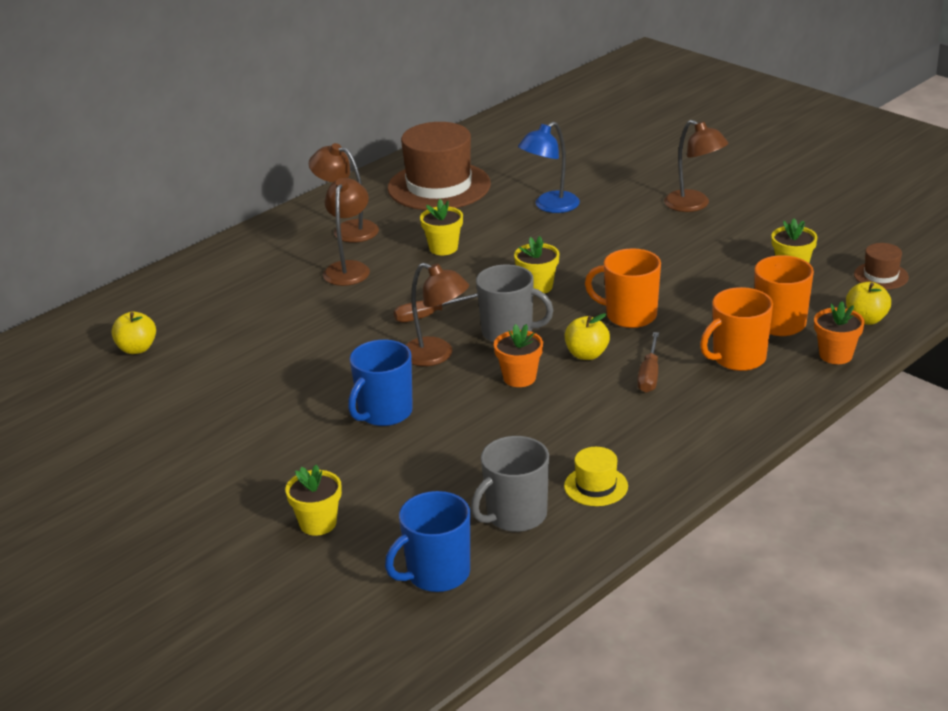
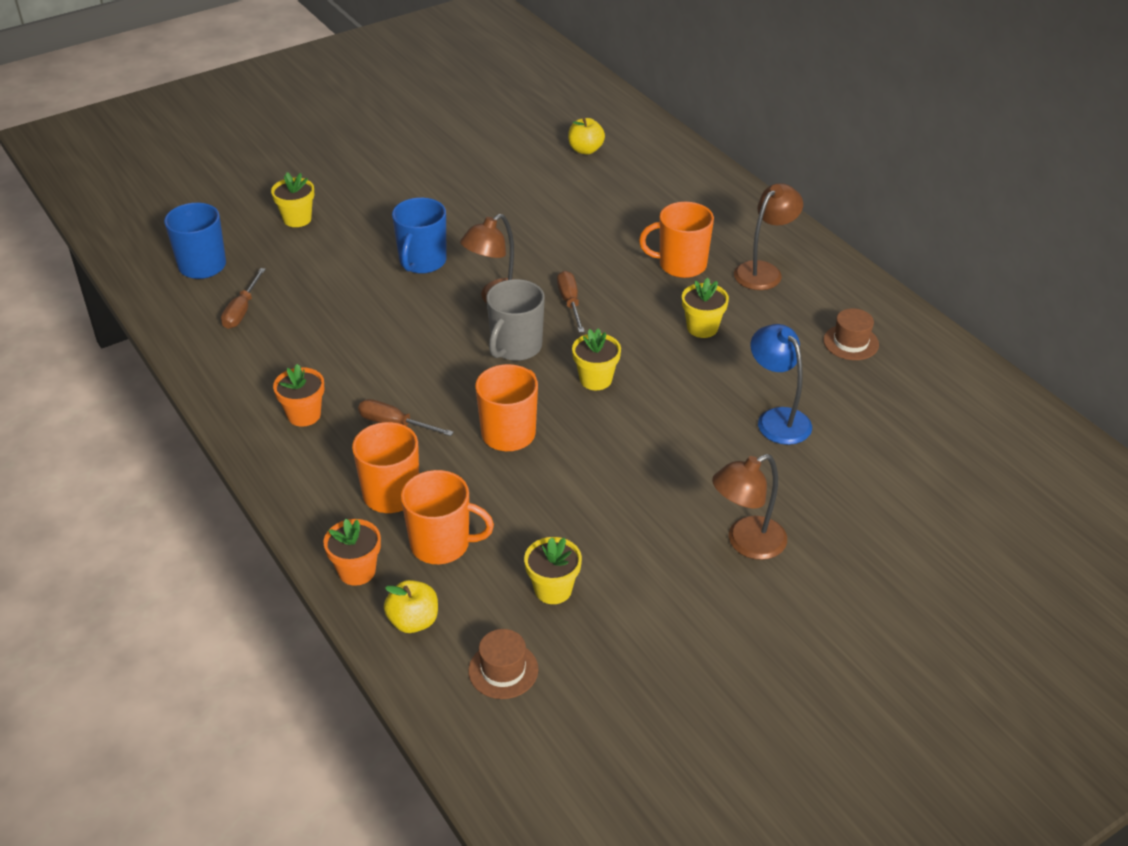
camera: 100 degrees right, 10 degrees up
brown lamp [323,178,370,286] -> orange mug [639,202,714,278]
blue mug [348,340,413,426] -> blue mug turned 120 degrees counterclockwise [392,198,447,274]
brown hat [388,122,491,210] -> brown hat [823,308,879,360], size x0.45
grey mug [471,436,549,532] -> brown screwdriver [221,268,266,329]
orange flower pot [494,324,543,387] -> orange flower pot moved to [273,364,325,427]
yellow hat [564,447,628,506] -> none
yellow apple [565,313,610,360] -> none

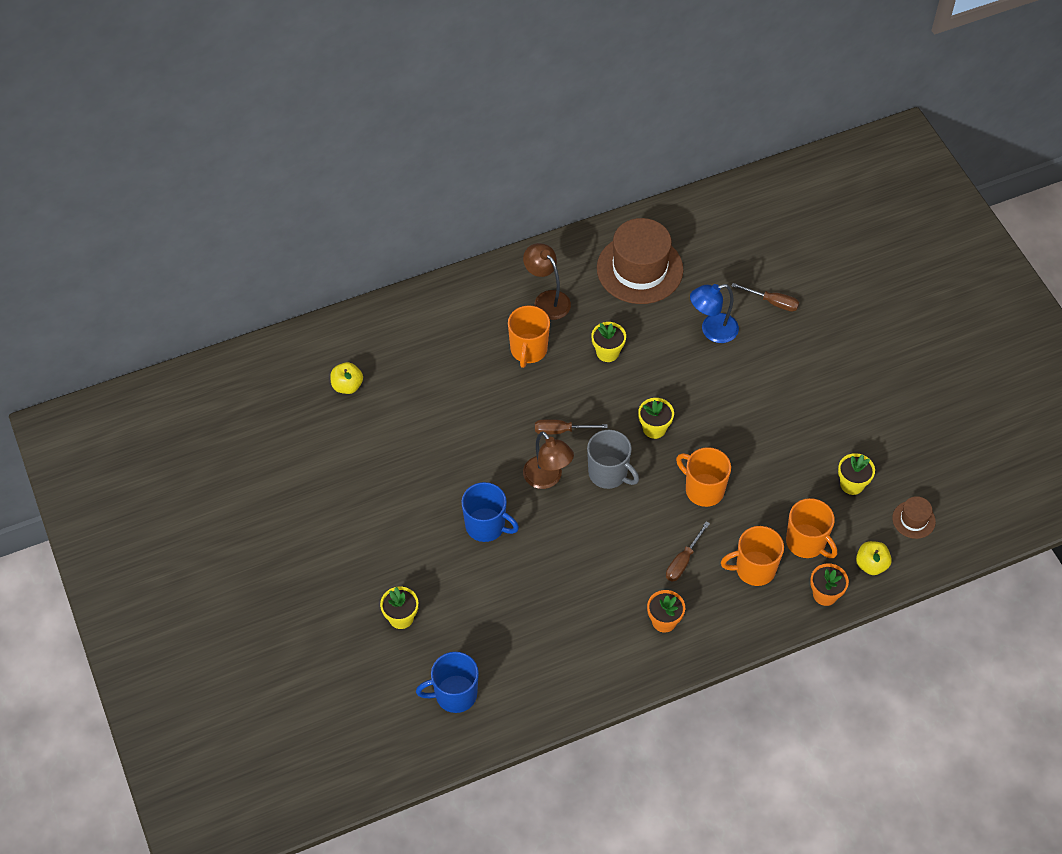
camera: 80 degrees left, 15 degrees up
brown screwdriver [221,268,266,329] -> brown screwdriver moved to [732,283,799,312]
orange mug [401,470,494,564] -> orange mug turned 120 degrees clockwise [786,498,837,558]
brown lamp [712,454,787,560] -> none
brown hat [823,308,879,360] -> brown hat [597,218,683,304], size x2.20

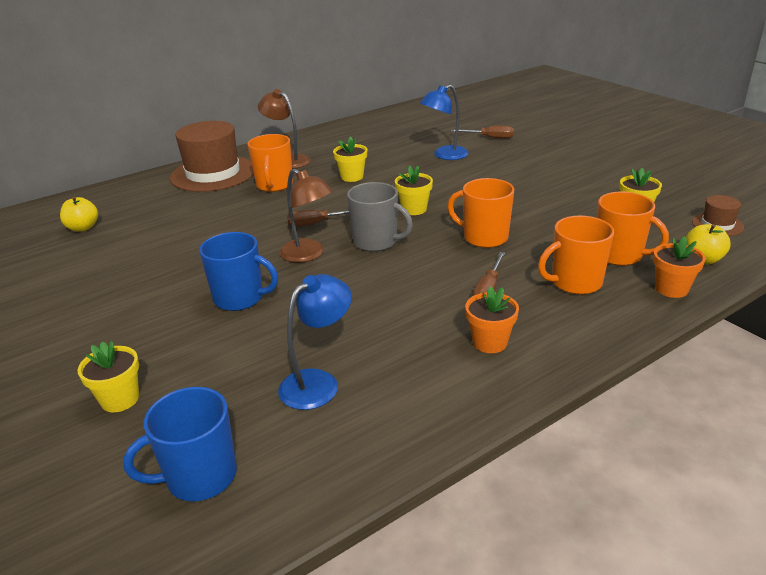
camera: 10 degrees left, 25 degrees down
brown hat [597,218,683,304] -> brown hat moved to [170,121,254,192]
none -> blue lamp [278,274,352,410]

